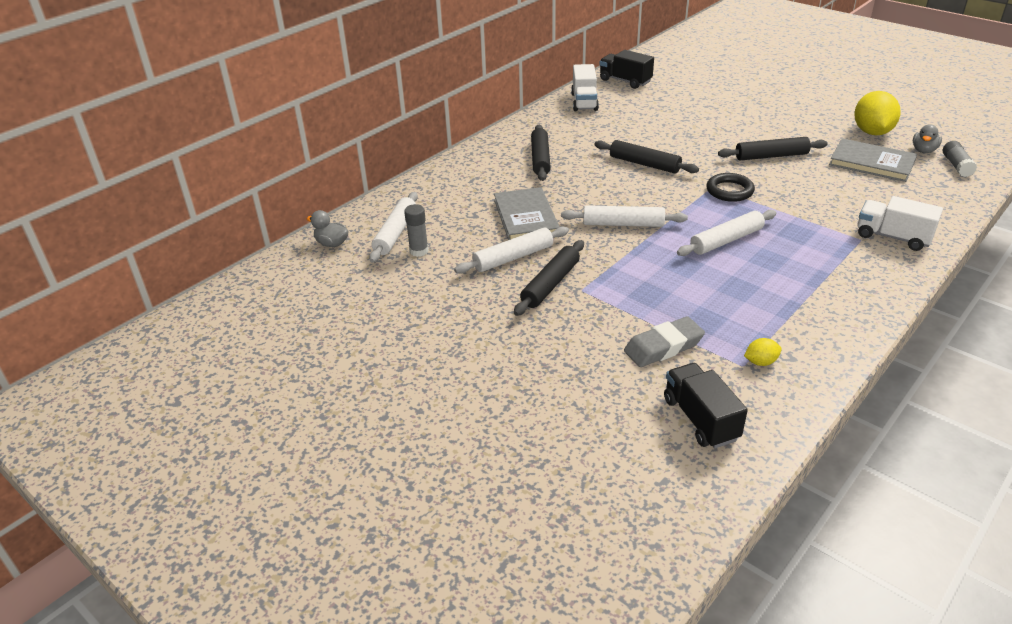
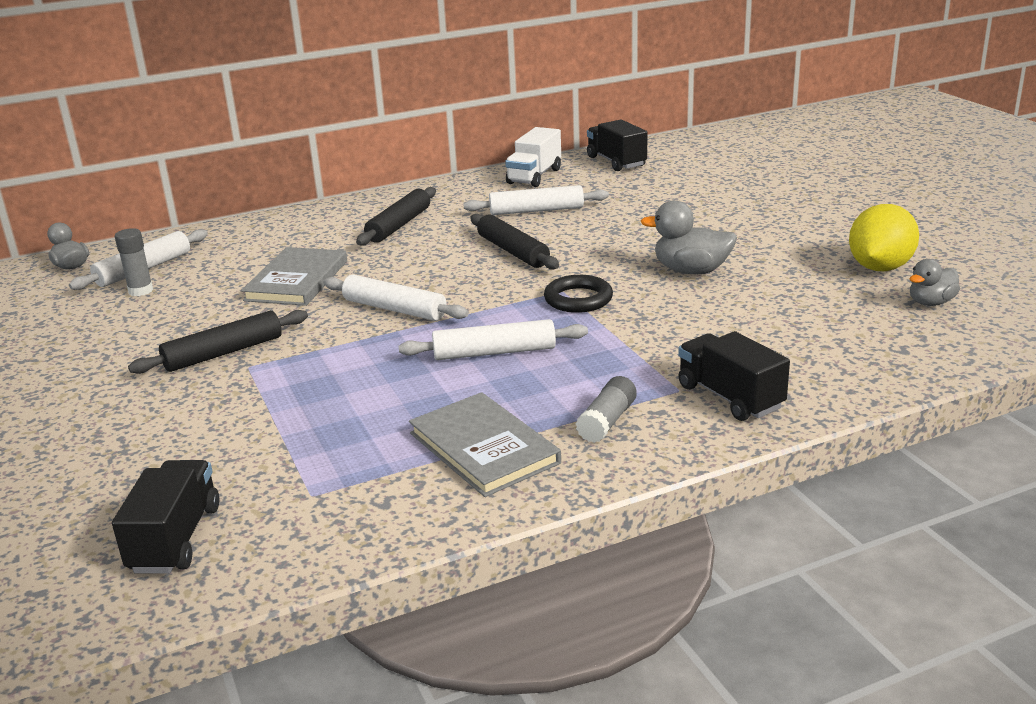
camera: 25 degrees right, 10 degrees down
white rolling pin [454,226,569,274] -> white rolling pin moved to [463,185,609,215]
grey eraser [624,316,705,367] -> none
black rolling pin [718,137,828,160] -> grey duck [641,200,737,274]
yellow lemon [744,338,782,366] -> none
grey book [829,138,917,182] -> grey book moved to [409,392,561,497]
white truck [857,196,943,251] -> black truck [678,331,790,421]
grey glue stick [943,141,977,177] -> grey glue stick moved to [576,376,637,443]

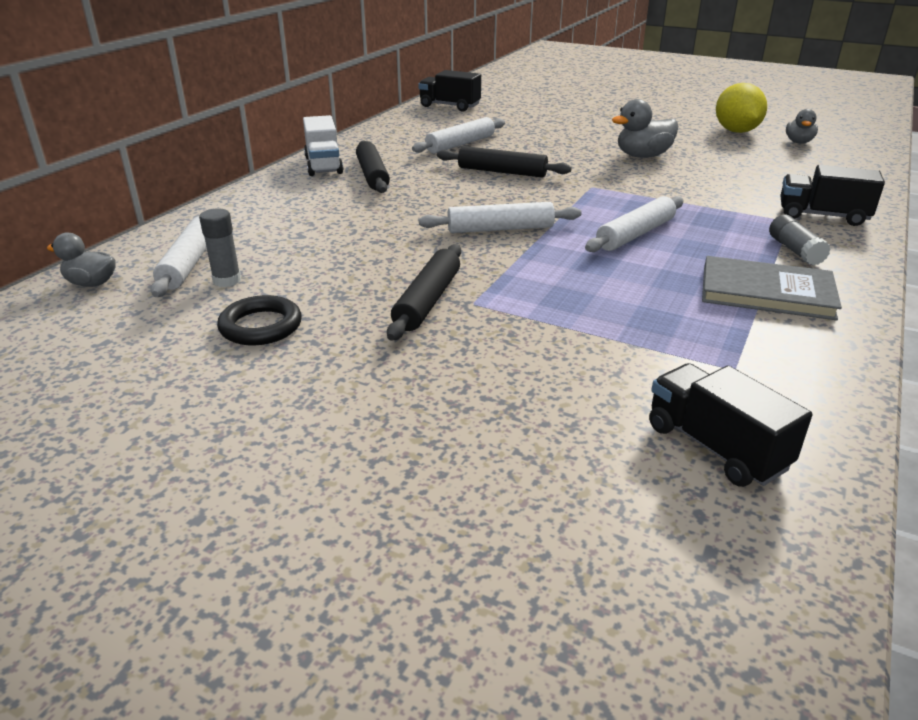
camera: 40 degrees left, 5 degrees up
grey book [241,247,347,306] -> none
white truck [505,127,561,187] -> white truck moved to [303,115,344,176]
black ring [544,275,613,313] -> black ring moved to [217,295,302,345]

